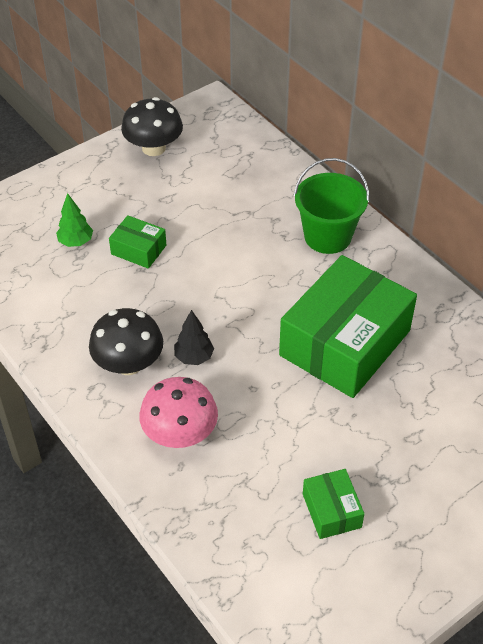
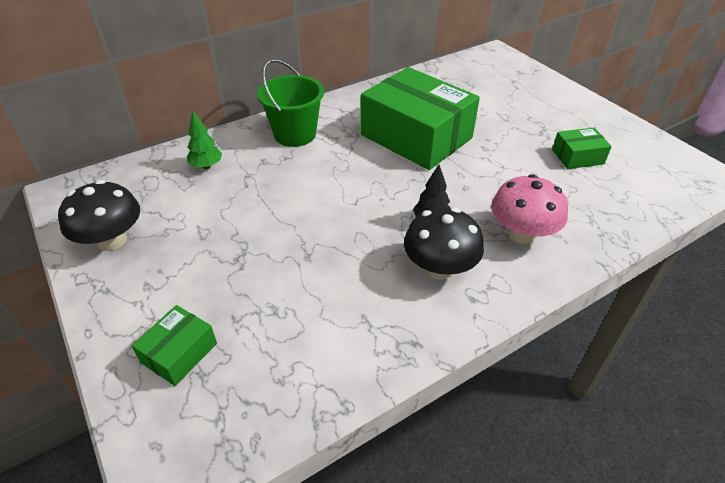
camera: 85 degrees left, 5 degrees down
green tree [56,193,93,247] -> green tree moved to [187,110,222,169]
green box [109,215,166,269] -> green box moved to [132,305,217,386]

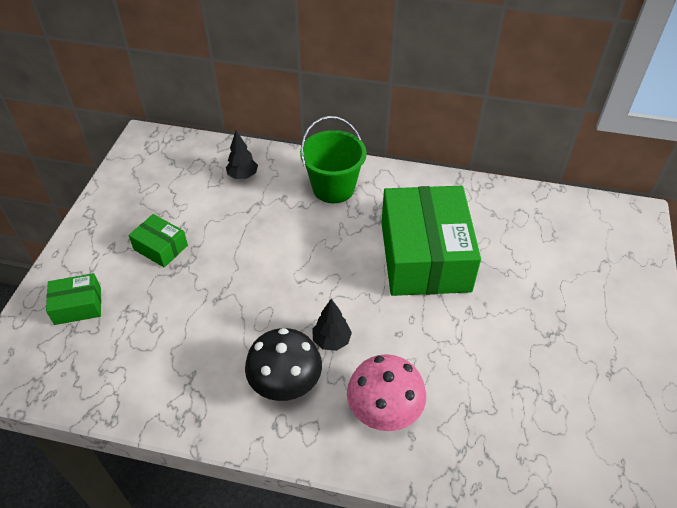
camera: 45 degrees right, 5 degrees up
black mushroom [58,180,140,251] -> none
green tree [187,110,222,169] -> black tree [226,131,258,179]
green box [552,128,612,169] -> green box moved to [128,214,188,268]

